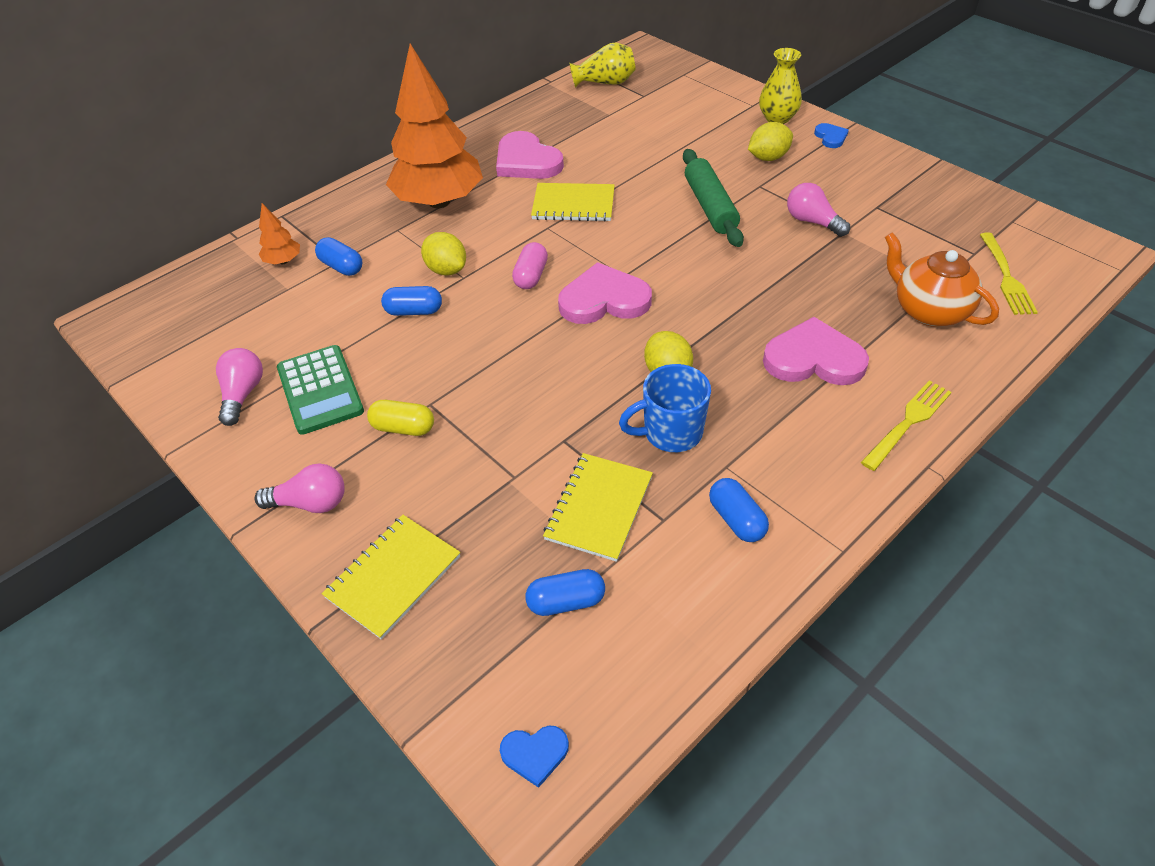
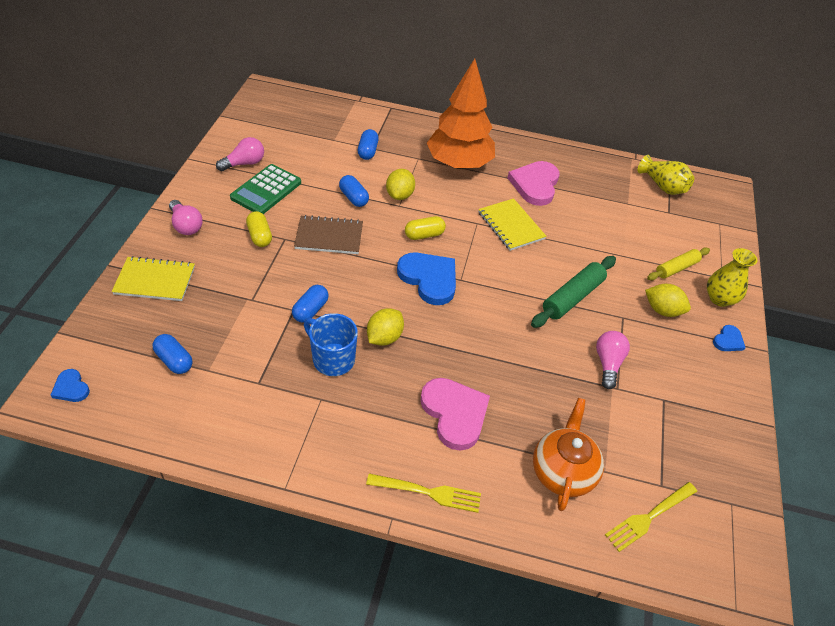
camera: 50 degrees right, 0 degrees up
orange tree [259,203,300,264] -> none
pink capsule [512,242,548,289] -> yellow capsule [405,216,446,240]
yellow notebook [543,453,653,562] -> none
pink heart [558,262,652,324] -> blue heart [397,253,456,305]
blue capsule [709,478,769,542] -> blue capsule moved to [292,285,329,323]
none -> brown notebook [294,215,363,254]
none -> yellow rolling pin [647,248,710,280]

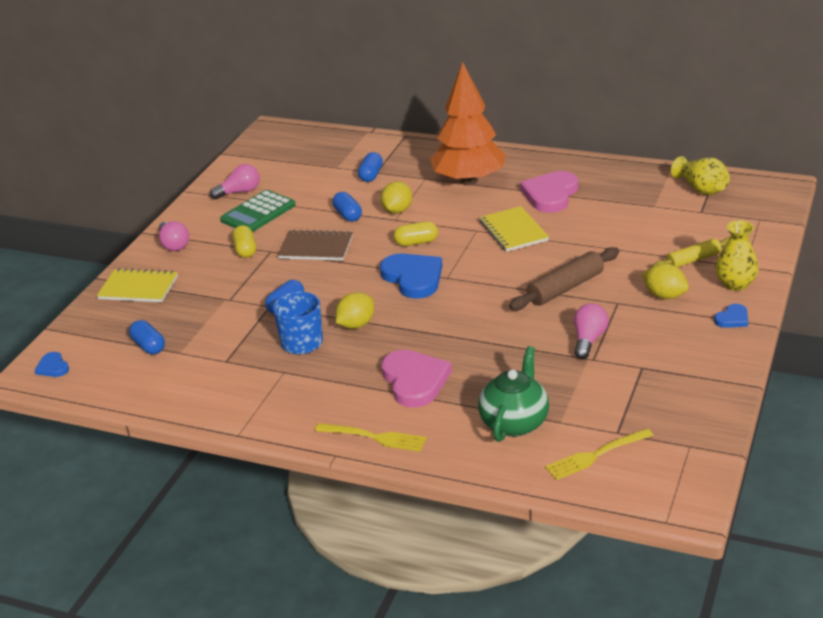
camera: 15 degrees right, 15 degrees down
green rolling pin [531,256,616,328] -> brown rolling pin [509,247,619,310]
orange teapot [533,398,604,511] -> green teapot [478,346,549,442]

